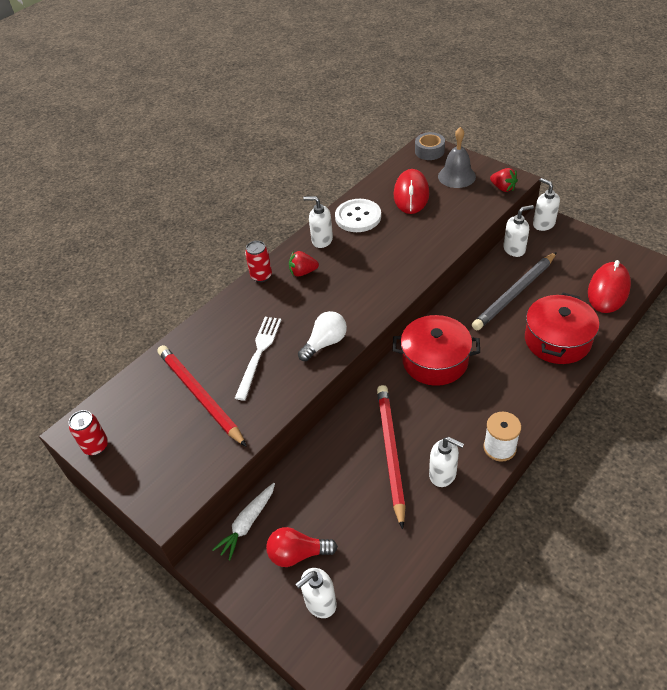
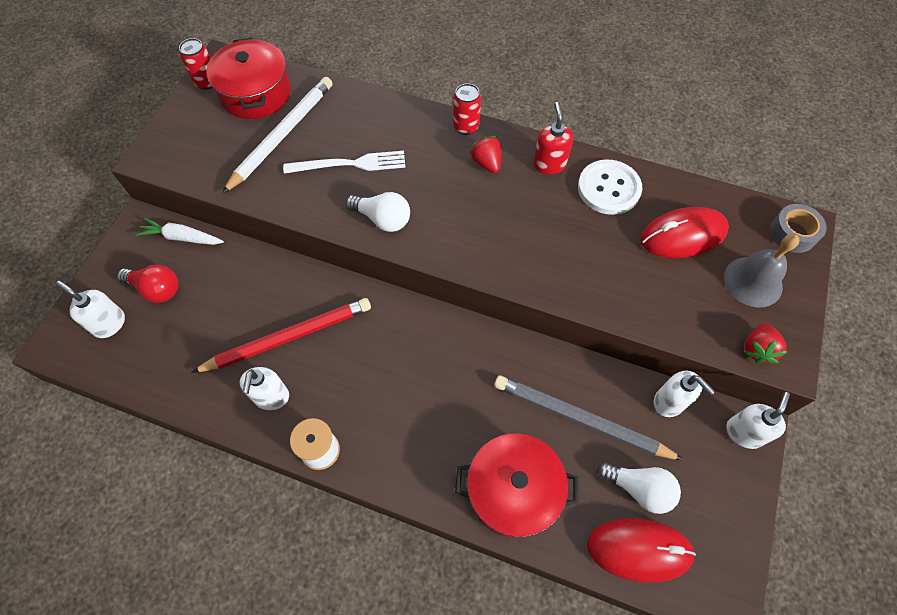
camera: 65 degrees right, 15 degrees up
red pencil [157,345,247,447] -> white pencil [222,77,333,194]
red light bulb [266,527,338,567] -> red light bulb turned 135 degrees clockwise [117,265,178,303]
white soap dispenser [303,196,333,248] -> red soap dispenser [533,102,573,174]
red pot [392,315,480,386] -> red pot moved to [207,37,291,119]
none -> white light bulb [597,462,681,514]

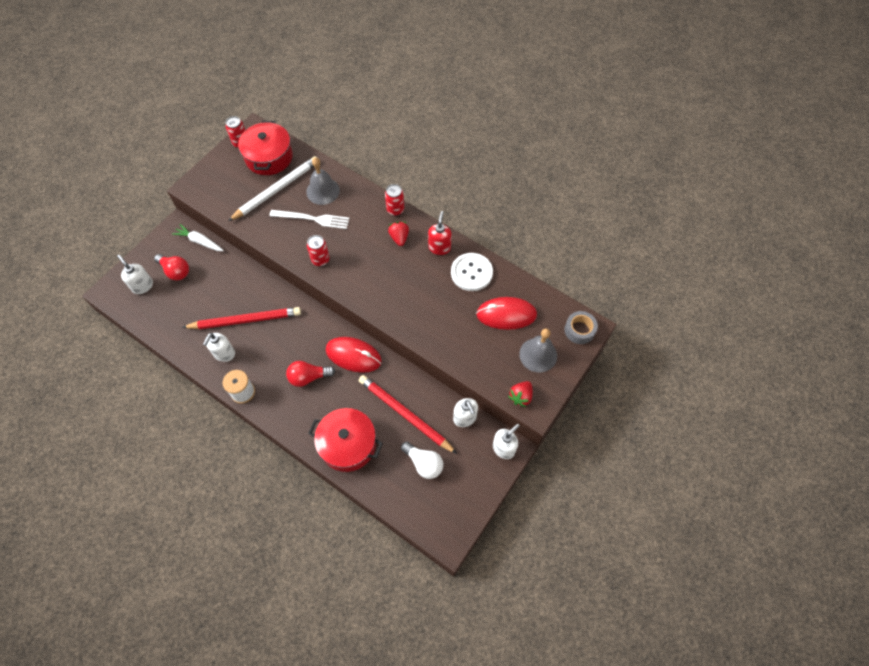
camera: 15 degrees right, 0 degrees up
white light bulb [346,192,410,232] -> red can [307,235,330,266]
grey pencil [494,376,684,461] -> red pencil [359,375,457,454]
red mouse [587,518,696,583] -> red mouse moved to [326,337,382,373]
none -> red light bulb [286,361,335,387]
none -> grey bell [306,157,340,205]

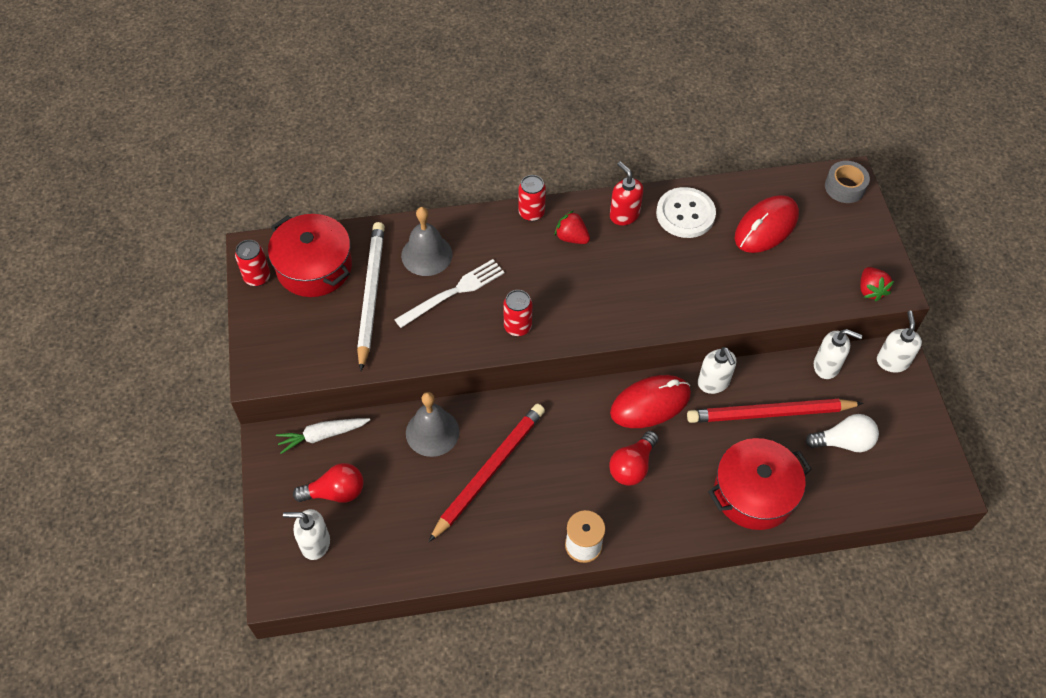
camera: 45 degrees left, 5 degrees down
white soap dispenser [203,333,235,362] -> white soap dispenser moved to [698,347,736,394]
grey bell [519,328,557,372] -> grey bell moved to [406,392,460,457]

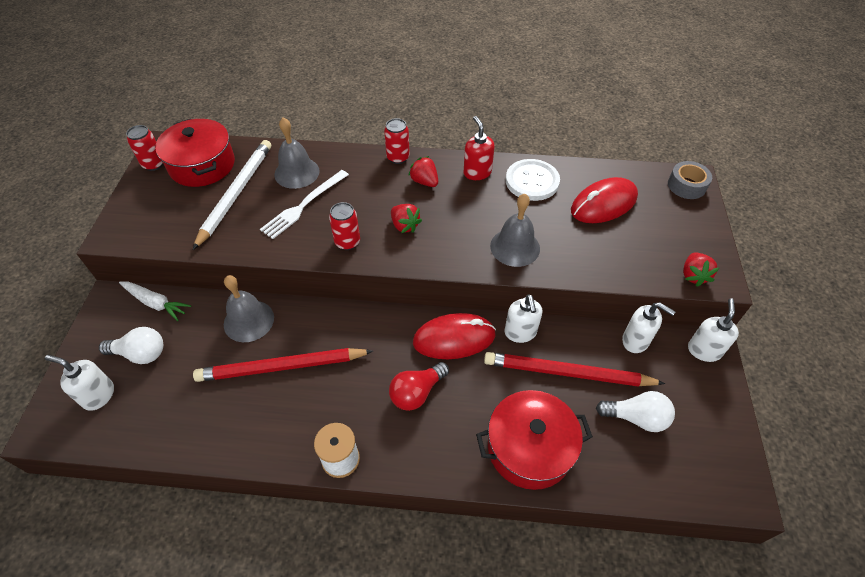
camera: 15 degrees right, 5 degrees down
white carrot [276,418,370,454] -> white carrot turned 150 degrees counterclockwise [119,281,191,321]
red light bulb [293,463,363,503] -> white light bulb [99,327,163,364]
white fork [394,259,505,328] -> white fork turned 150 degrees clockwise [260,170,349,239]
red pencil [428,404,545,542] -> red pencil turned 150 degrees counterclockwise [193,348,373,382]
none -> red strawberry [391,204,422,233]
none -> grey bell [490,194,540,267]

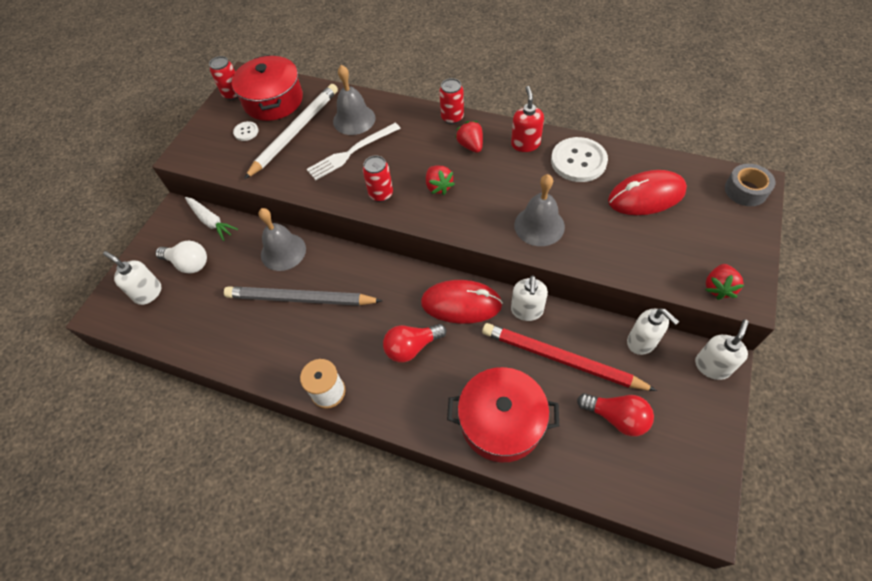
camera: 20 degrees right, 5 degrees up
red pencil [193,348,373,382] -> grey pencil [224,286,383,306]
white light bulb [596,391,675,432] -> red light bulb [577,393,654,436]
none -> white button [233,121,259,141]

